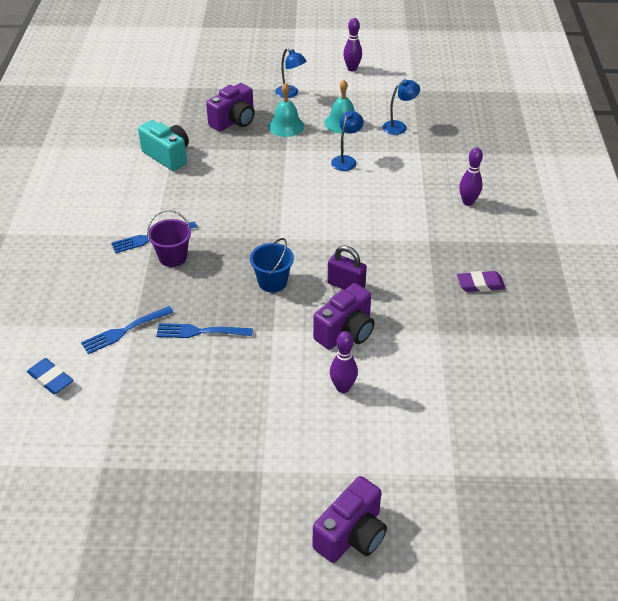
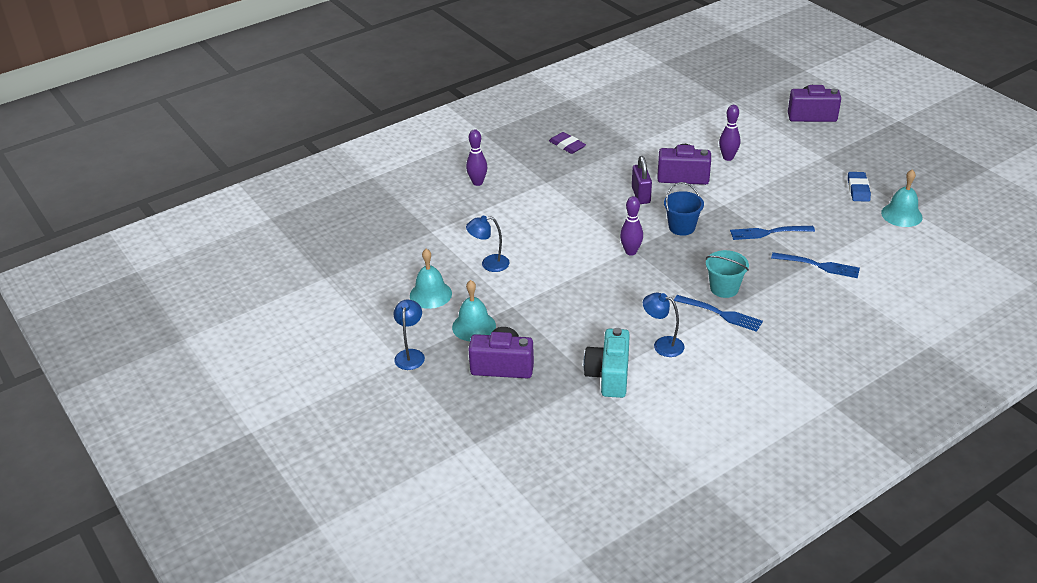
camera: 125 degrees left, 5 degrees down
blue eraser [27,358,73,394] -> blue eraser moved to [848,172,871,202]
purple bucket [147,210,191,267] -> turquoise bucket [706,250,749,298]
blue fork [156,323,253,338] -> blue fork turned 120 degrees clockwise [730,226,815,240]
purple bowling pin [343,18,362,71] -> purple bowling pin moved to [620,196,643,256]
blue lamp [382,79,420,135] -> blue lamp moved to [643,293,684,357]
none -> turquoise bell [881,169,923,227]

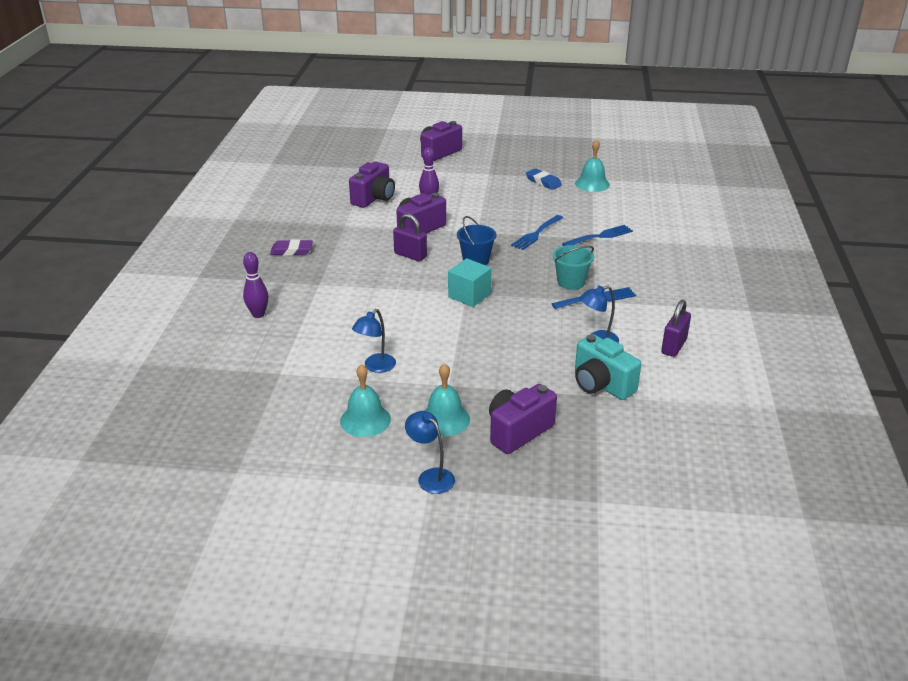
camera: 50 degrees left, 5 degrees down
purple bowling pin [620,196,643,256] -> turquoise cube [448,258,492,307]
none -> purple camera [349,162,395,208]
none -> purple padlock [661,300,691,357]

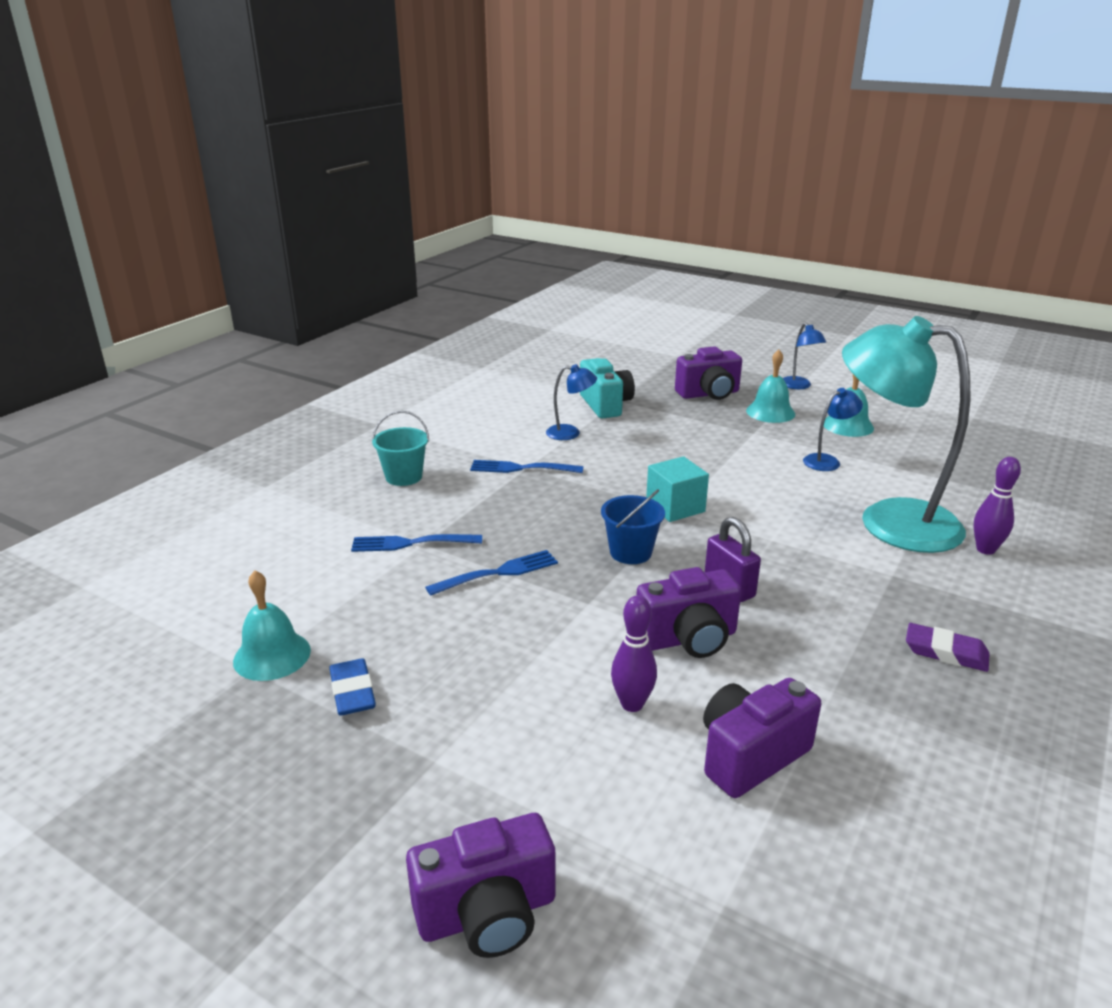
camera: 155 degrees left, 5 degrees down
turquoise bucket [553,245,594,290] -> turquoise bucket moved to [372,410,429,486]
purple padlock [661,300,691,357] -> none
none -> turquoise lamp [842,316,971,553]

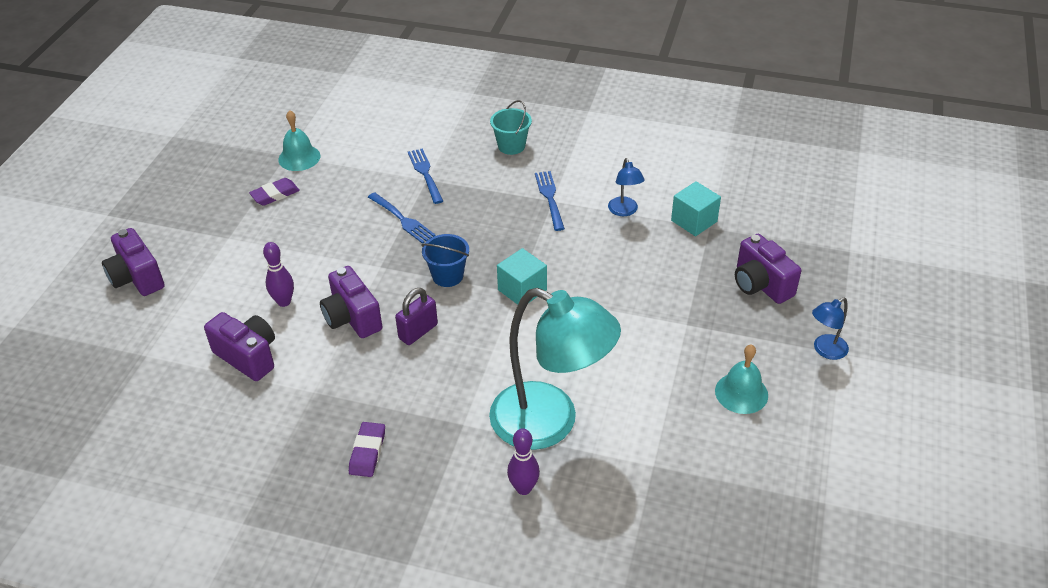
camera: 75 degrees right, 15 degrees up
blue eraser [329,658,376,716] -> purple eraser [249,178,300,206]
turquoise camera [580,358,635,418] -> turquoise cube [671,181,721,236]
turquoise bell [746,350,795,423] -> none
blue lamp [803,388,863,471] -> none
turquoise lamp [842,316,971,553] -> turquoise lamp turned 105 degrees clockwise [489,288,621,450]

